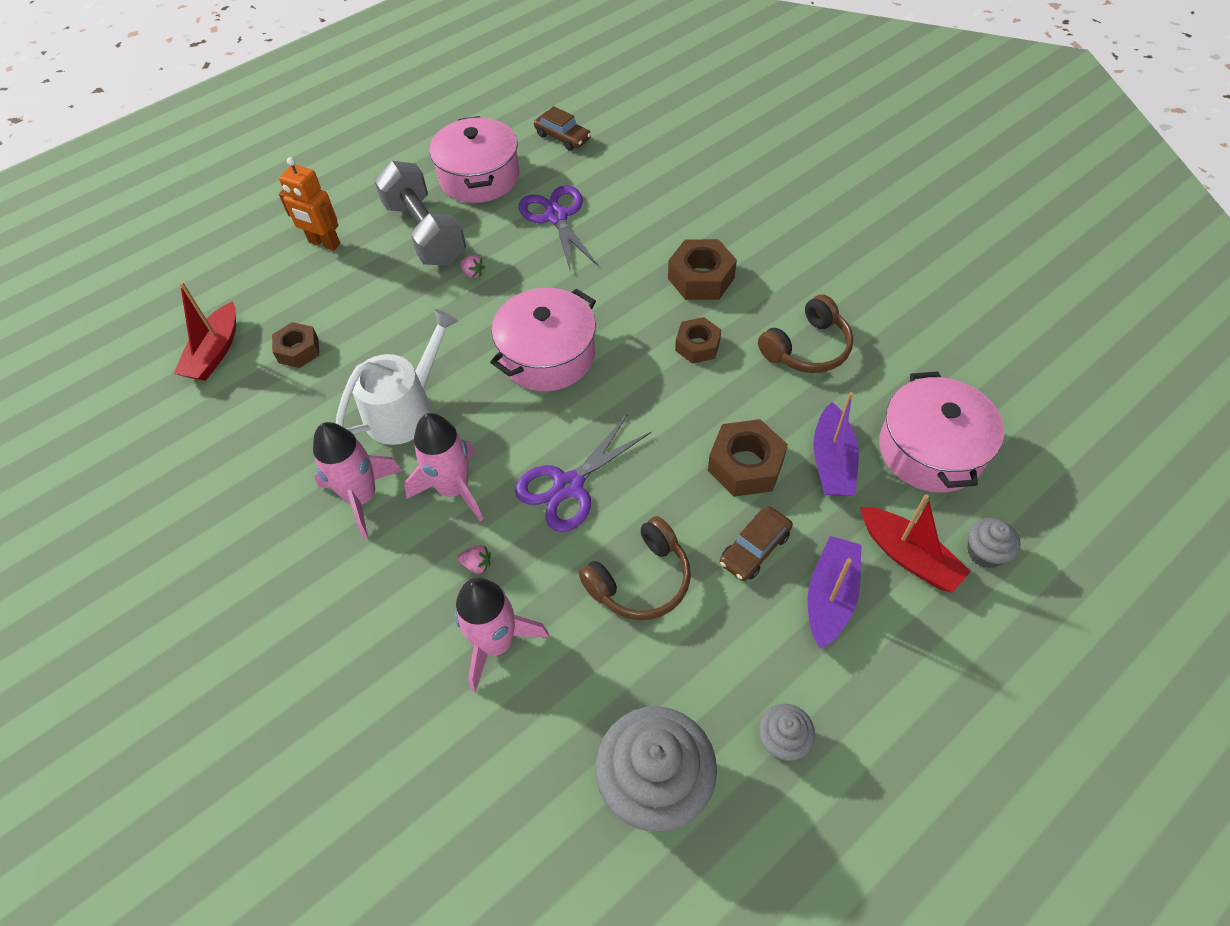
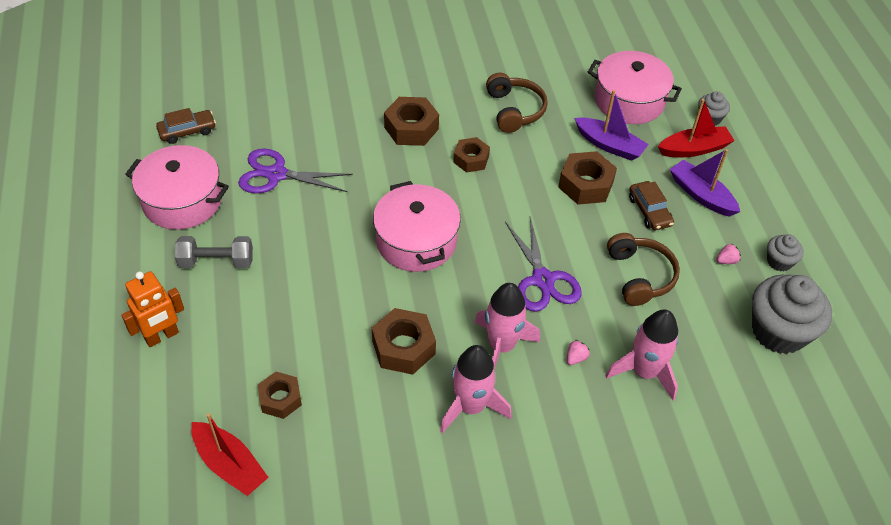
camera: 65 degrees left, 5 degrees down
white watering can [336,309,459,445] -> brown nut [372,308,436,375]
grey dumbbell [374,161,466,266] -> grey dumbbell [175,236,253,268], size x0.63
pink strawberry [460,255,485,278] -> pink strawberry moved to [716,243,741,264]

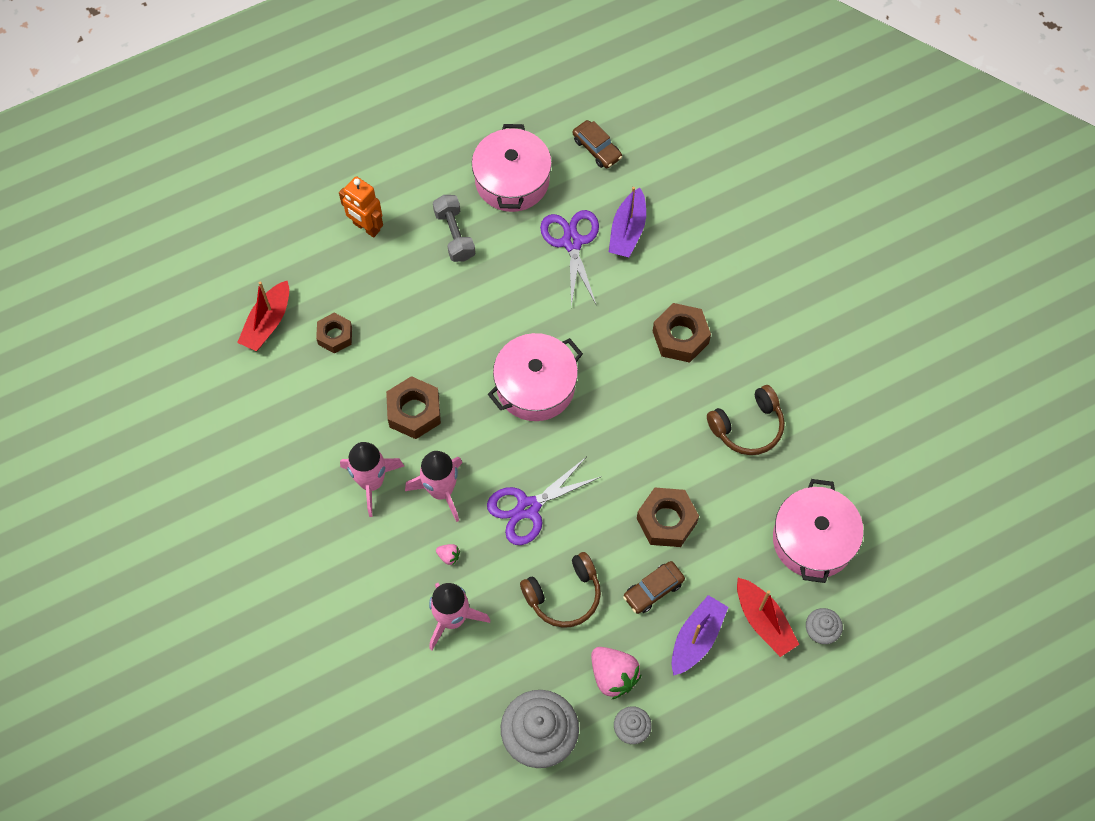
camera: 75 degrees right, 15 degrees up
brown nut [453,137,490,173] -> none
purple boat [574,90,649,161] -> purple boat moved to [609,187,646,257]
pink strawberry [716,243,741,264] -> pink strawberry [591,647,641,699], size x2.17

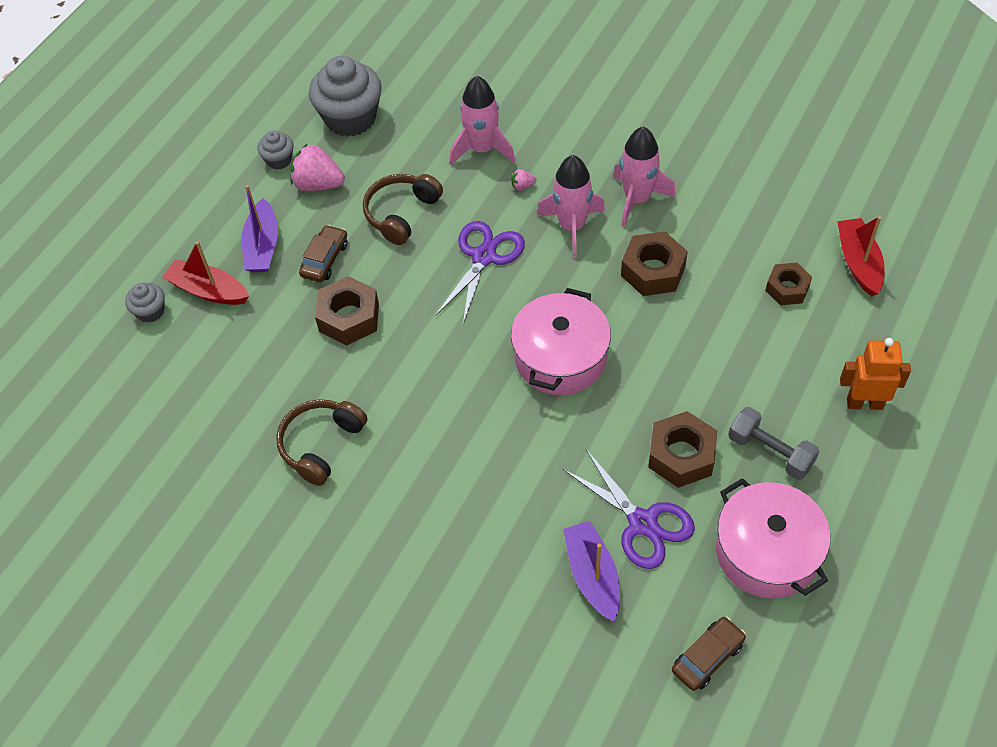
camera: 150 degrees right, 10 degrees down
brown car [573,120,622,168] -> brown car turned 120 degrees clockwise [672,617,746,691]
brown nut [653,303,711,363] -> brown nut moved to [648,411,717,488]
pink pot [773,479,864,583] -> none

